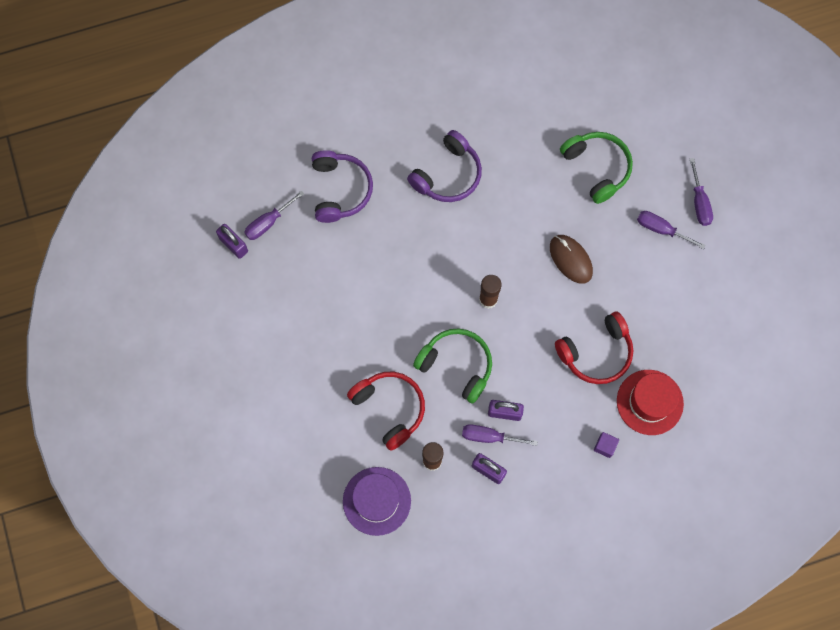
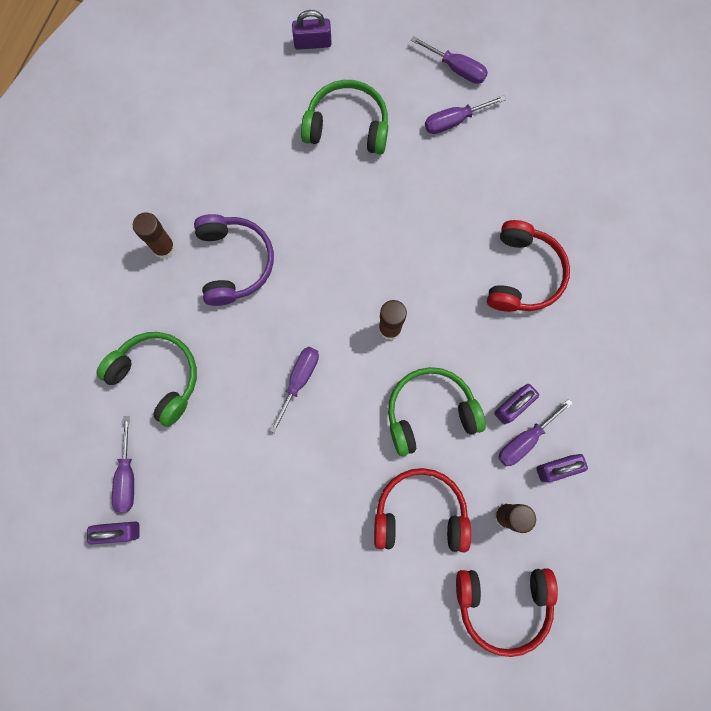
camera: 50 degrees left, 5 degrees up
purple headphones [312,150,373,223] -> green headphones [96,332,197,427]
purple hat [343,467,411,536] -> red headphones [456,569,558,657]
brown mouse [550,235,593,284] -> none
purple cube [594,432,619,458] -> none
red hat [617,370,684,435] -> none
none -> brown glue stick [133,212,176,259]
none -> purple screwdriver [270,346,319,433]
none -> purple padlock [292,10,332,50]

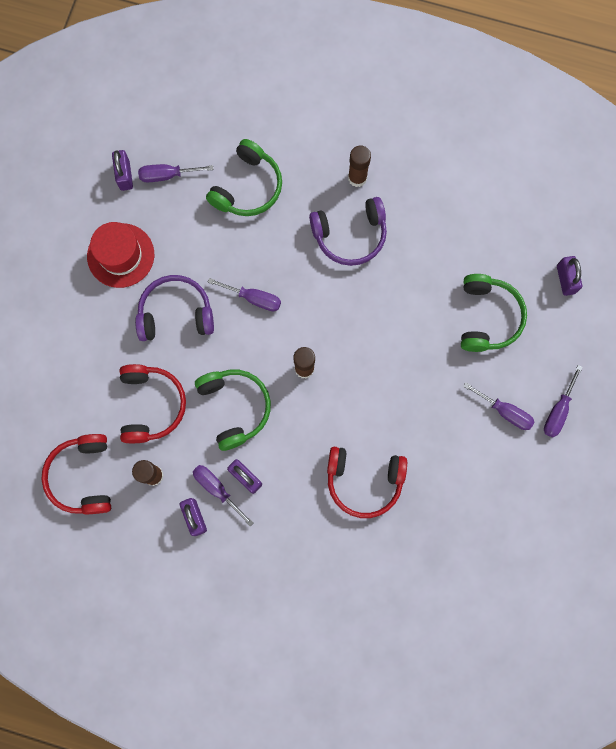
camera: 85 degrees right, 0 degrees up
purple screwdriver [425,95,506,134] -> purple screwdriver turned 150 degrees clockwise [463,382,534,430]
none -> red hat [87,222,154,288]
none -> purple headphones [135,275,214,341]

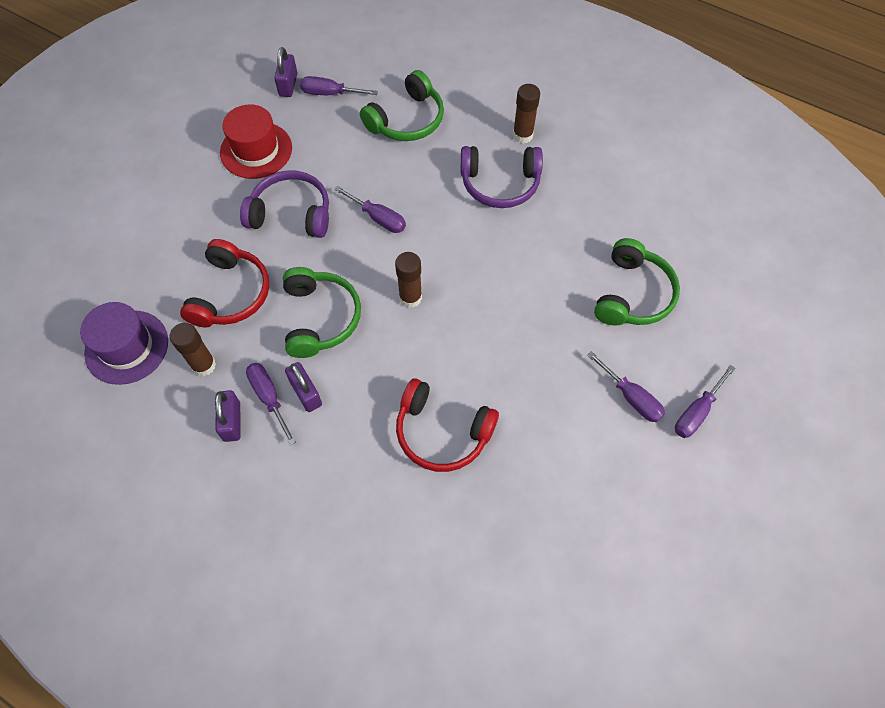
camera: 15 degrees right, 15 degrees down
red headphones [41,434,111,514] -> purple hat [80,302,168,385]
purple padlock [557,256,582,296] -> none

